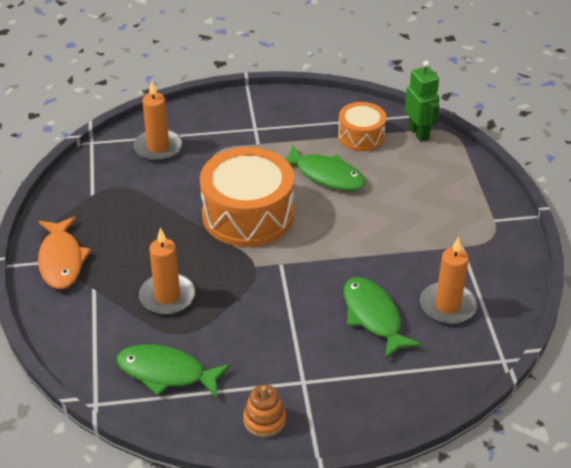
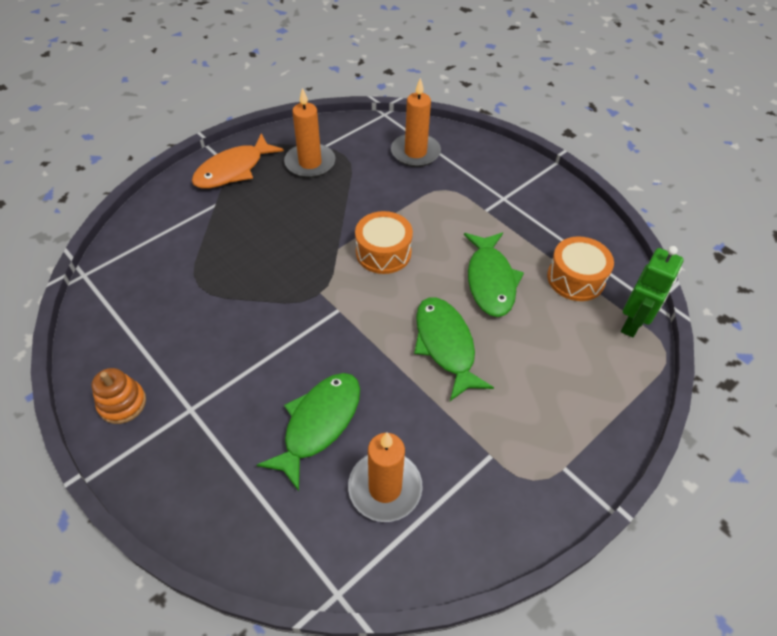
camera: 55 degrees right, 10 degrees up
green fish [116,344,231,398] -> green fish moved to [414,298,494,401]
orange candle [139,228,195,315] -> orange candle moved to [284,88,335,178]
orange drum [200,147,294,247] -> orange drum [355,211,413,274], size x0.55

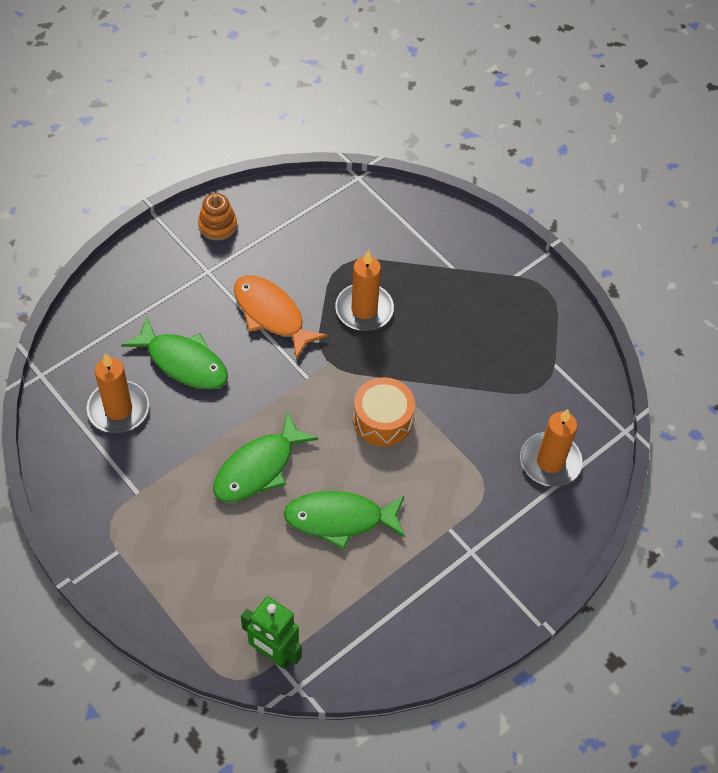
camera: 90 degrees right, 5 degrees up
orange fish [192,133,284,189] -> orange fish moved to [234,275,328,360]
orange candle [284,88,335,178] -> orange candle moved to [335,250,394,331]
green fish [414,298,494,401] -> green fish turned 150 degrees clockwise [213,411,318,502]
orange drum [547,236,614,301] -> none

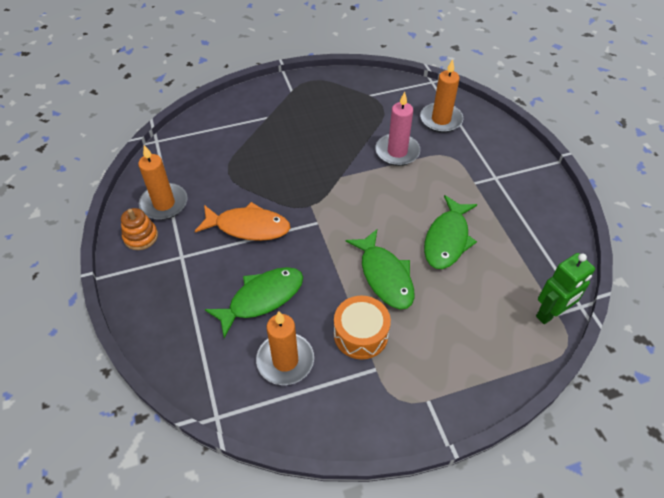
camera: 65 degrees left, 5 degrees down
orange fish [234,275,328,360] -> orange fish turned 150 degrees counterclockwise [195,202,290,241]
orange candle [335,250,394,331] -> orange candle moved to [138,145,188,220]
orange drum [353,377,415,446] -> orange drum moved to [334,296,391,359]
none -> pink candle [375,92,420,166]

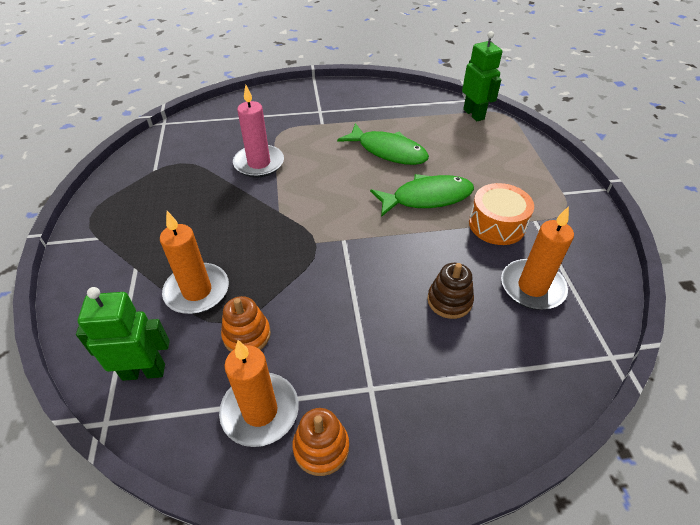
camera: 80 degrees left, 5 degrees down
orange fish [195,202,290,241] -> none
green fish [205,267,303,338] -> brown stacking toy [427,263,474,319]
orange candle [420,59,463,133] -> orange candle moved to [160,211,229,314]
none -> green robot [76,287,170,381]
none -> orange stacking toy [221,296,271,352]

